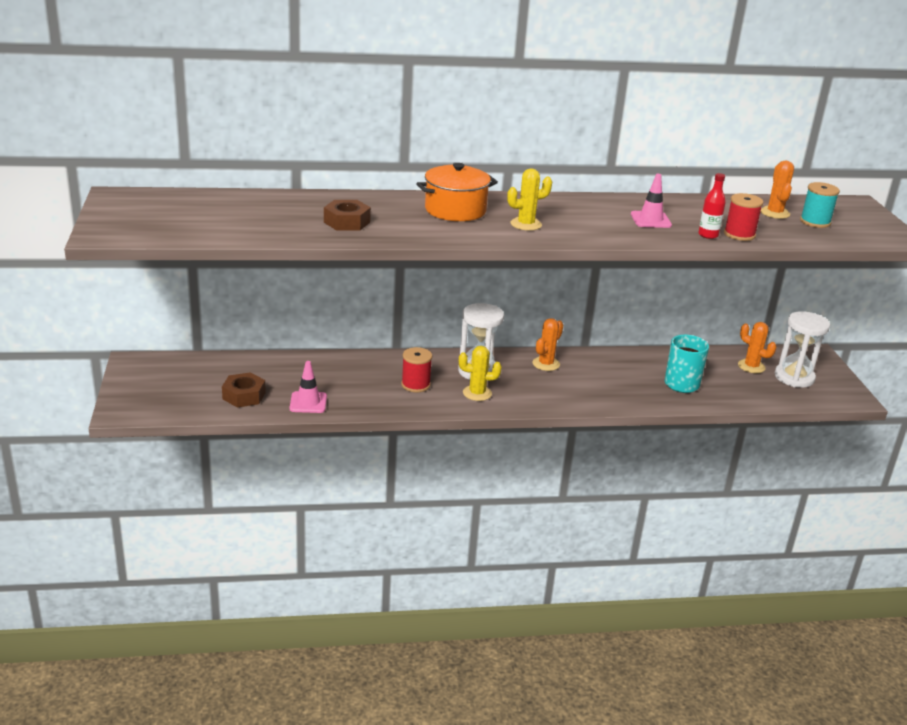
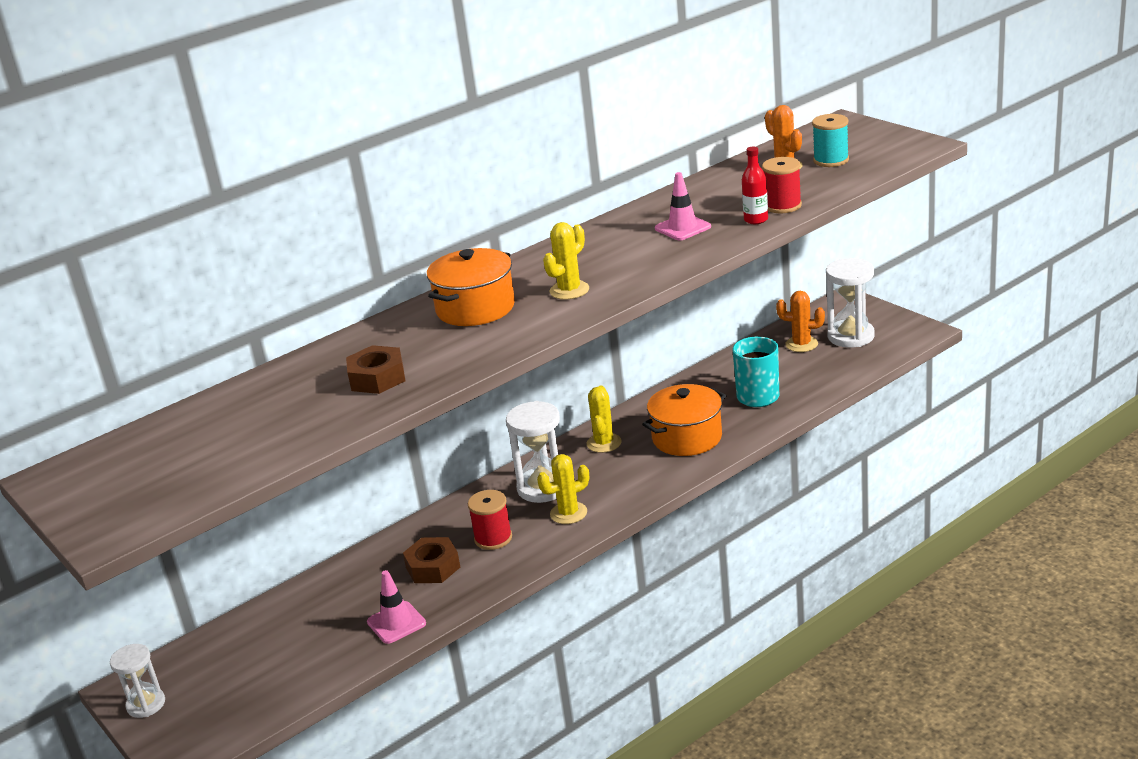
camera: 25 degrees left, 0 degrees up
brown nut [222,372,266,408] -> brown nut moved to [403,537,460,583]
orange cactus [533,318,563,371] -> yellow cactus [587,385,622,453]
none -> white hourglass [110,644,165,718]
none -> orange pot [642,384,726,456]

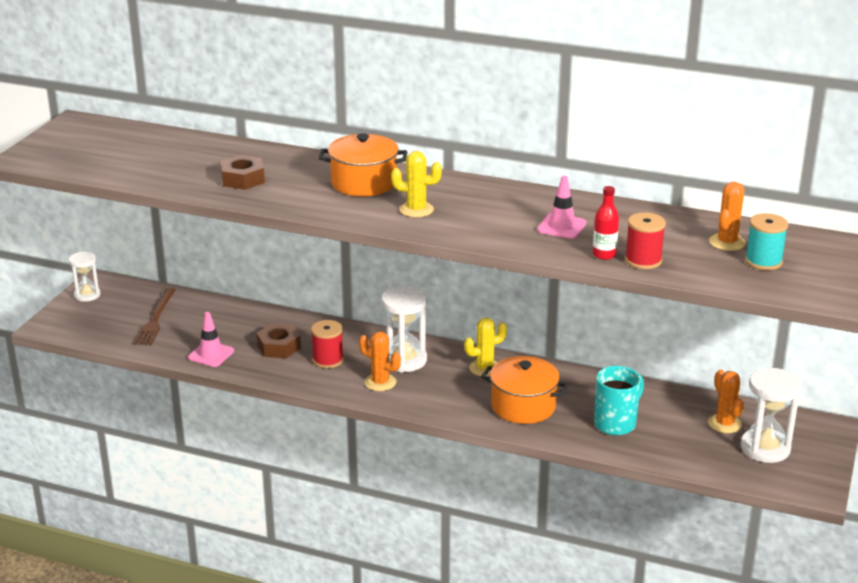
camera: 55 degrees right, 0 degrees up
yellow cactus [537,454,589,524] -> orange cactus [359,331,401,391]
none -> brown fork [134,288,176,345]

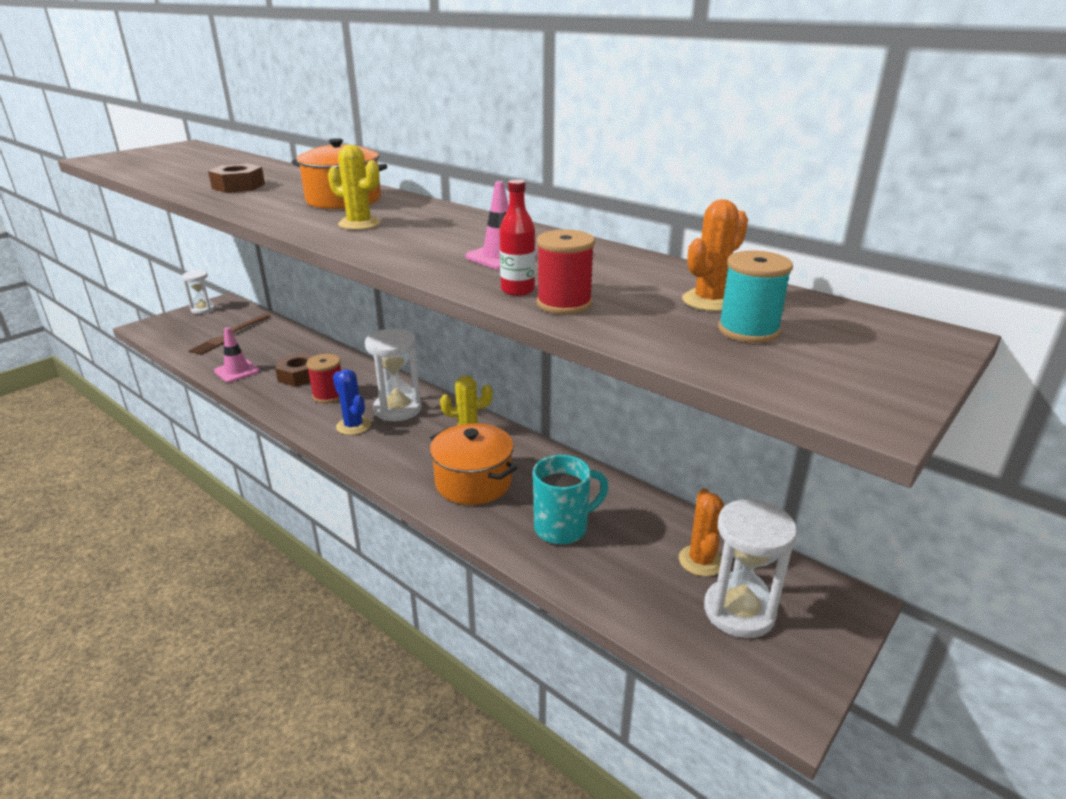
camera: 20 degrees right, 0 degrees up
orange cactus [359,331,401,391] -> blue cactus [333,369,371,435]

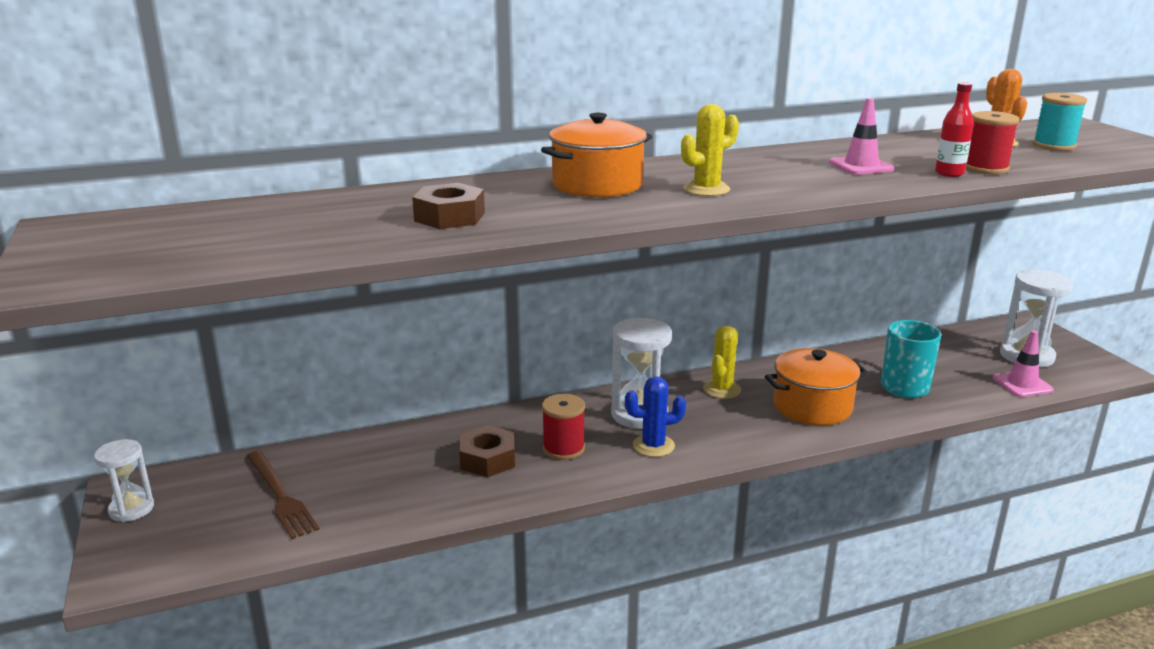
camera: 60 degrees left, 5 degrees down
pink traffic cone [214,327,260,382] -> pink traffic cone moved to [992,330,1054,397]
orange cactus [679,488,724,577] -> none

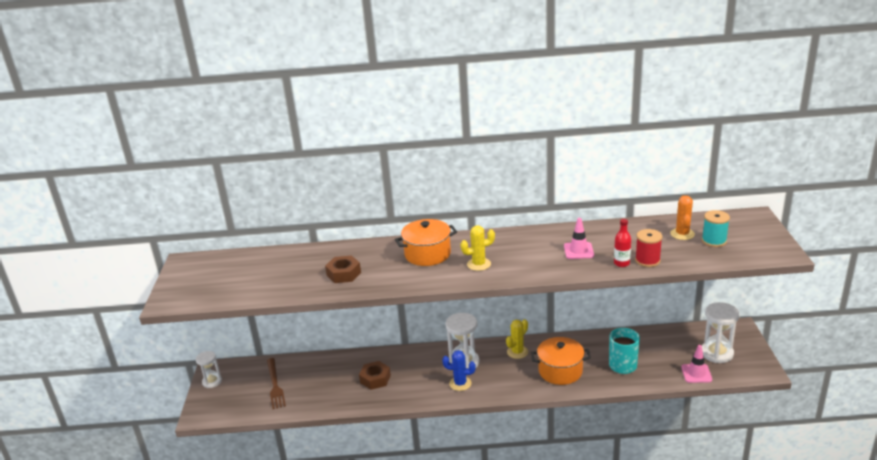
camera: 20 degrees right, 5 degrees up
red spool [542,394,585,460] -> none

